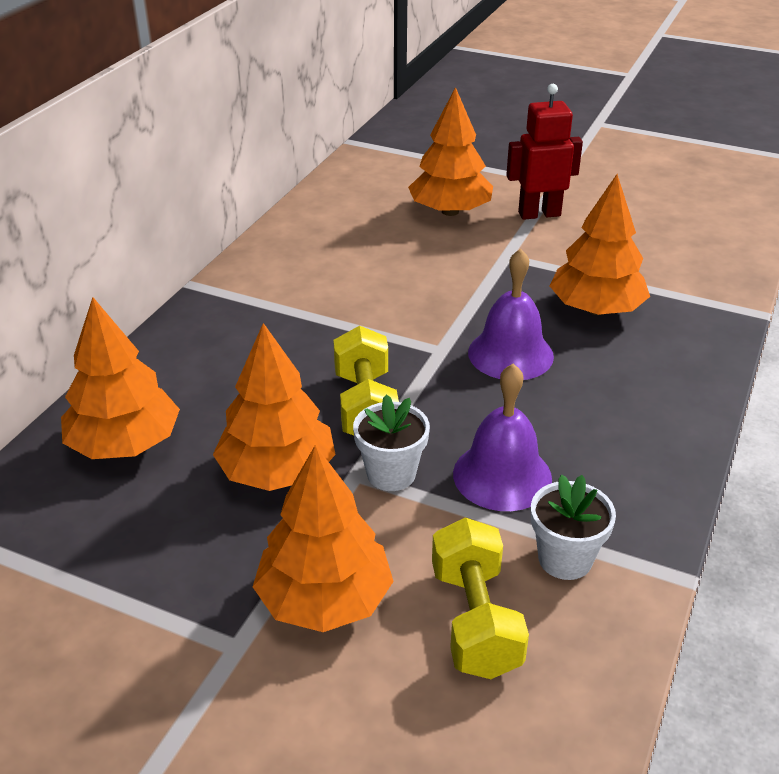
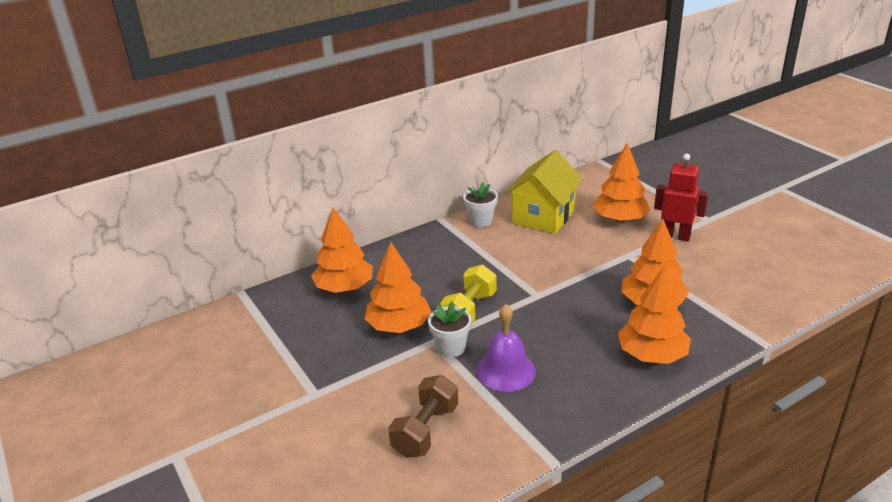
camera: 35 degrees right, 5 degrees down
orange tree [253,445,394,632] -> orange tree moved to [618,267,691,364]
yellow dumbbell [432,517,529,679] -> brown dumbbell [388,375,458,458]
purple bell [468,248,554,380] -> none
white flower pot [531,474,616,580] -> white flower pot moved to [463,182,498,227]
none -> yellow house [505,150,583,234]

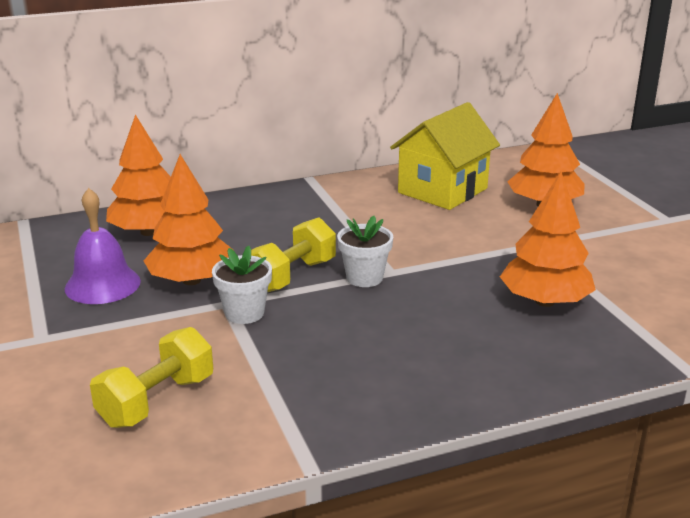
camera: 10 degrees right, 5 degrees down
brown dumbbell [388,375,458,458] -> yellow dumbbell [90,327,213,428]
white flower pot [463,182,498,227] -> white flower pot moved to [337,216,393,287]
purple bell [477,304,536,392] -> purple bell moved to [65,188,141,304]
orange tree [618,267,691,364] -> none
red robot [654,154,709,241] -> none

